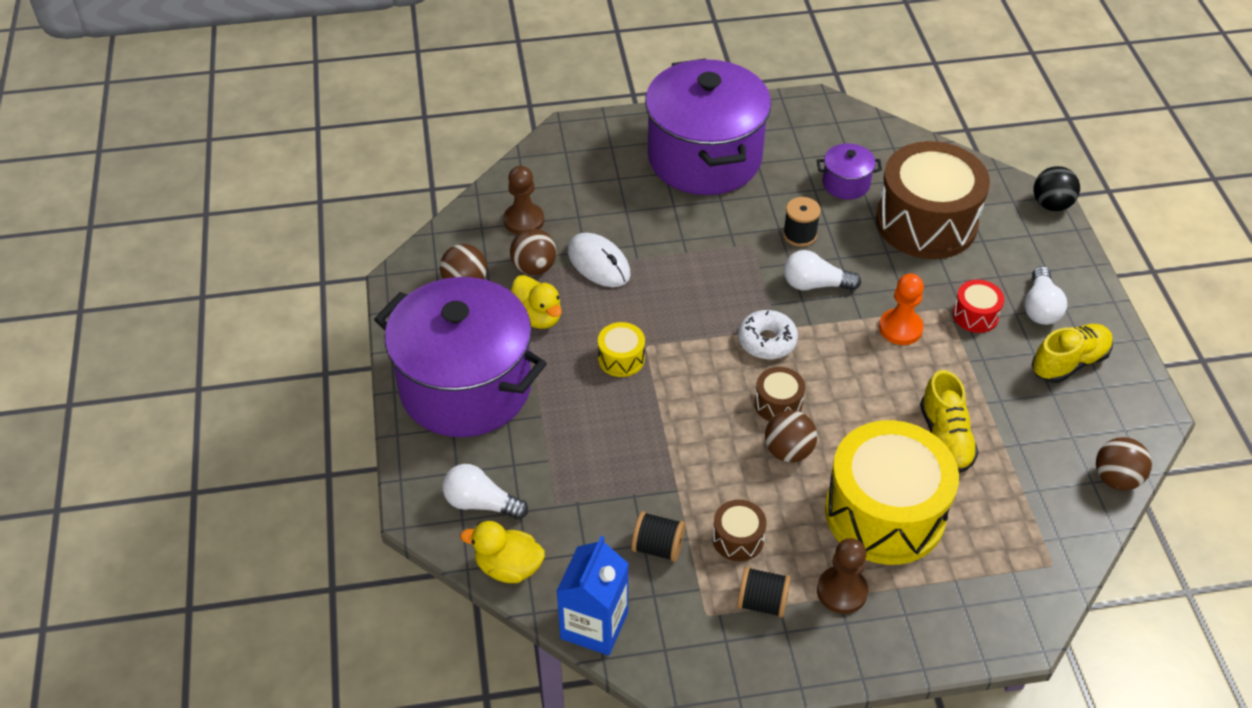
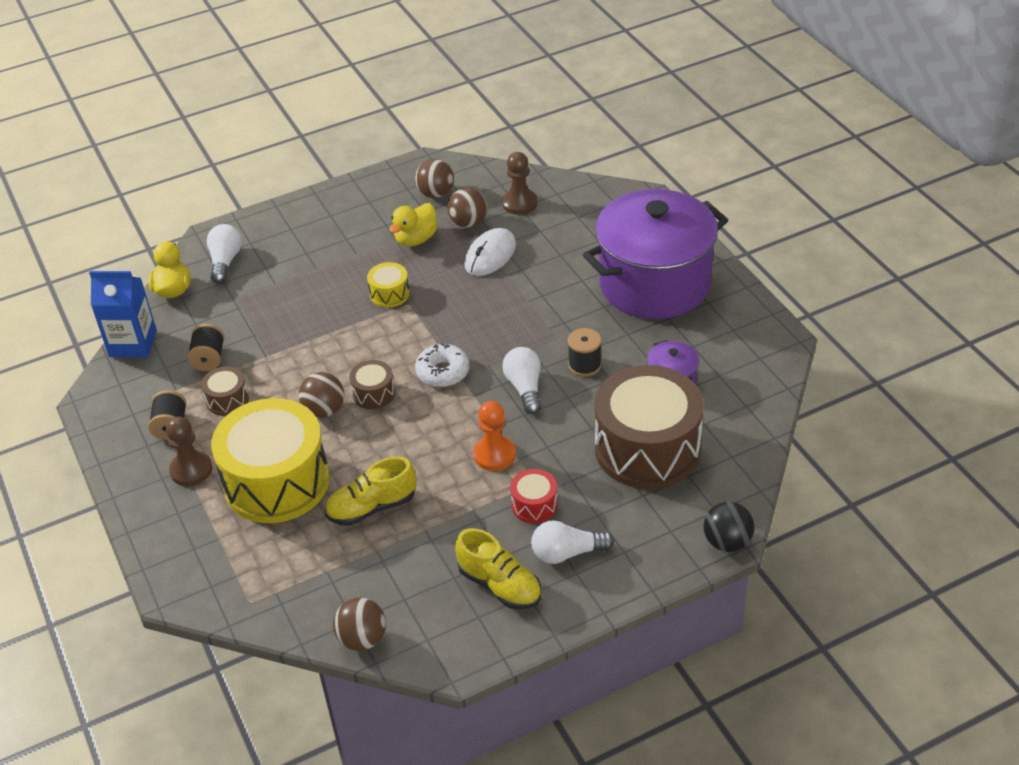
camera: 75 degrees right, 5 degrees down
purple pot [374,277,547,437] -> none

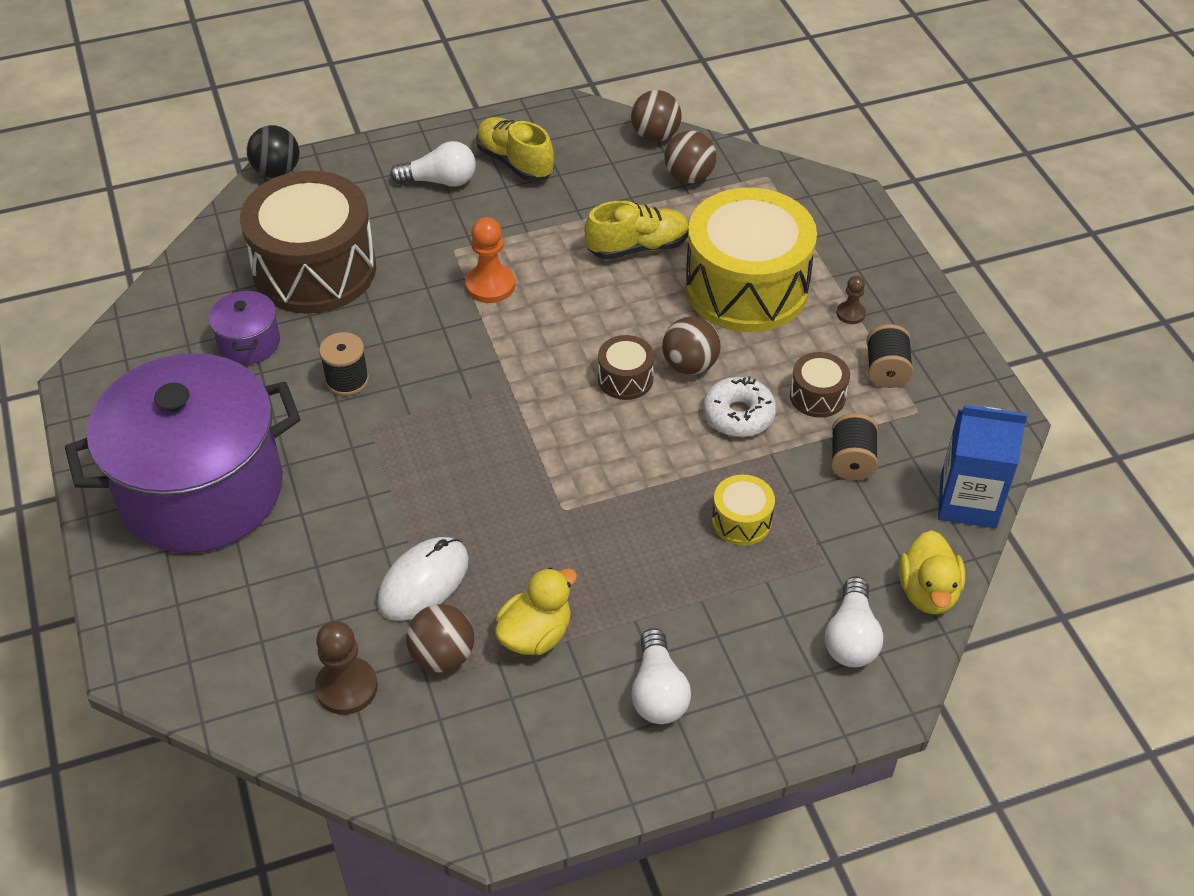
camera: 175 degrees left, 5 degrees up
brown pawn [166,417,212,486] -> brown pawn [837,276,866,324], size x0.57
yellow drum [367,262,410,308] -> yellow drum moved to [712,475,775,545]
brown ball [415,159,454,198] -> brown ball moved to [664,131,716,183]
white donut [415,343,469,387] -> white donut moved to [703,376,776,437]
white light bulb [502,347,541,414] -> white light bulb moved to [631,628,691,724]
red drum [510,469,558,523] -> none

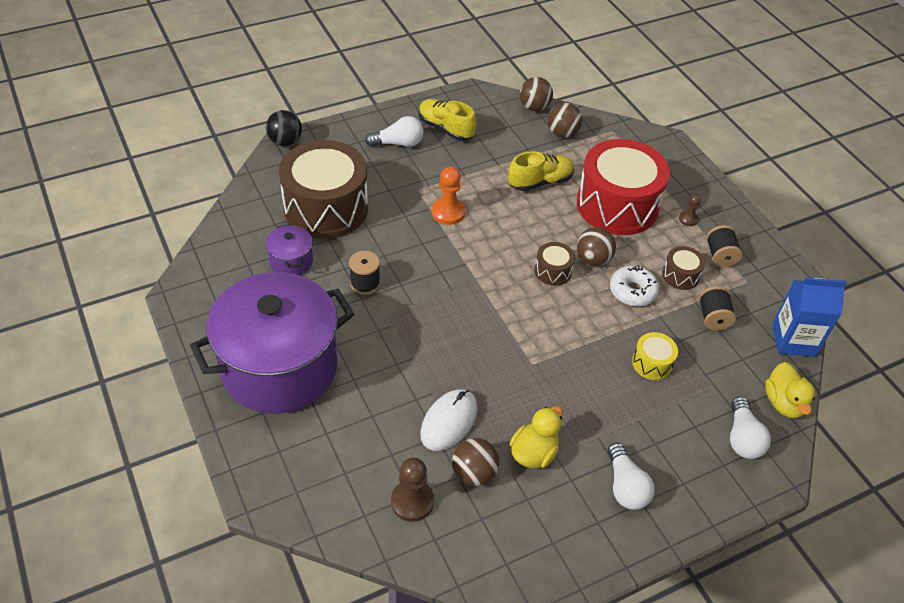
camera: 10 degrees left, 0 degrees up
yellow drum [685,188,817,332] -> red drum [577,139,670,235]

